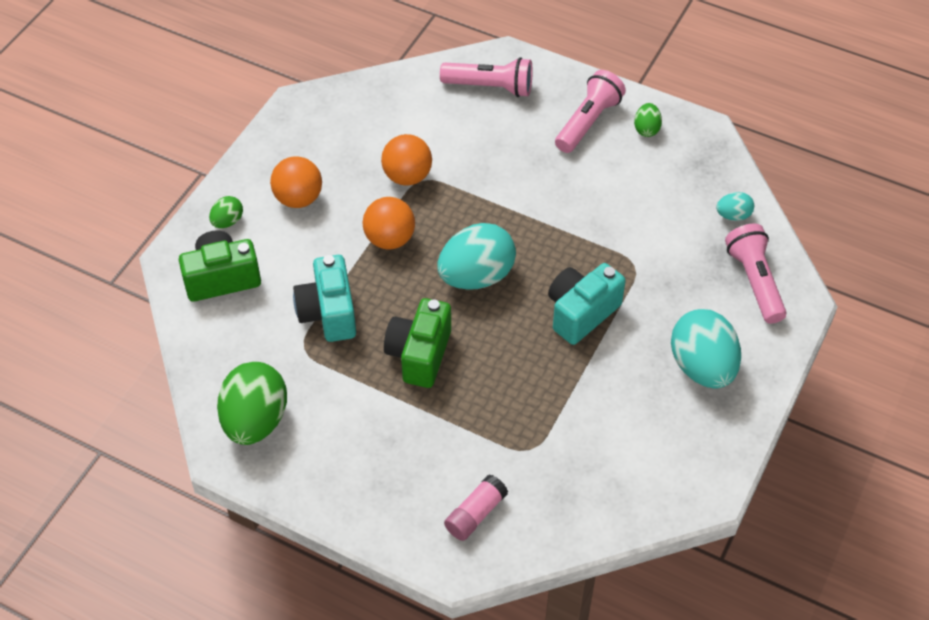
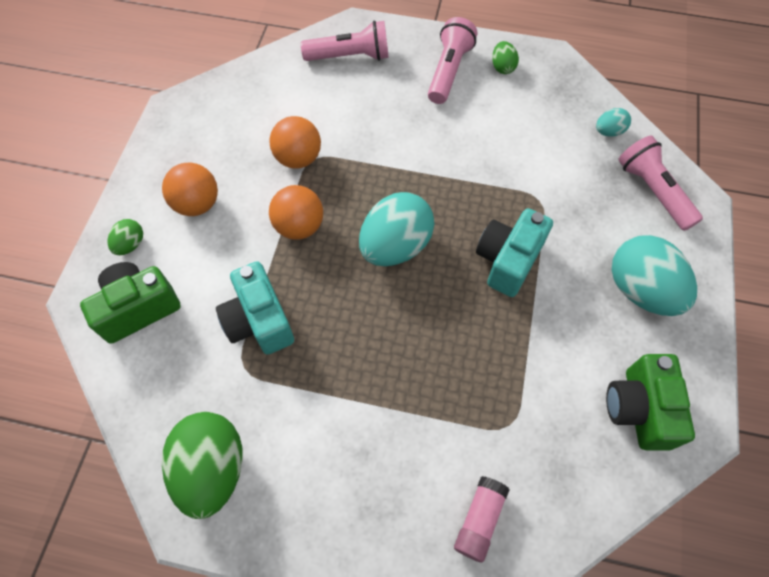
camera: 15 degrees left, 10 degrees up
green camera [384,298,451,388] -> green camera moved to [606,354,695,450]

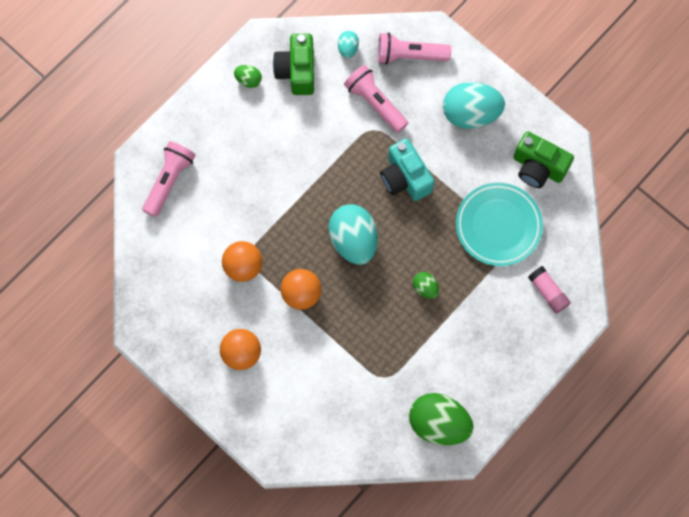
camera: 60 degrees left, 10 degrees up
green camera [80,262,181,344] -> green camera moved to [273,34,314,95]
green egg [108,219,143,255] -> green egg moved to [413,272,439,299]
turquoise camera [216,261,294,355] -> none
pink flashlight [428,17,477,104] -> pink flashlight moved to [344,65,408,133]
none -> turquoise plate [456,183,543,266]

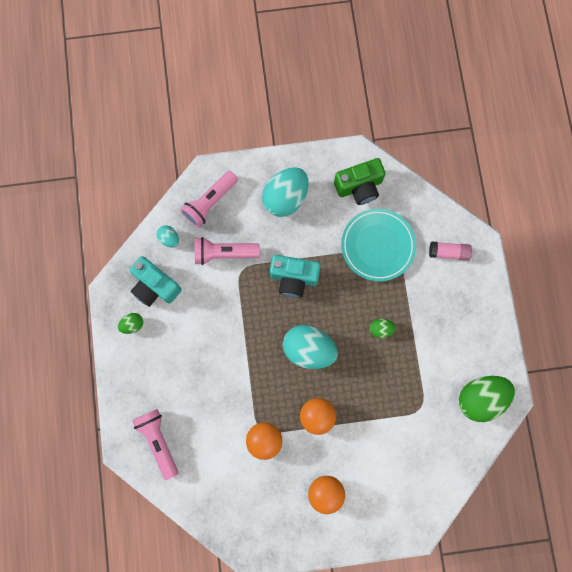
camera: 50 degrees left, 5 degrees up
green camera [273,34,314,95] -> turquoise camera [130,256,181,307]

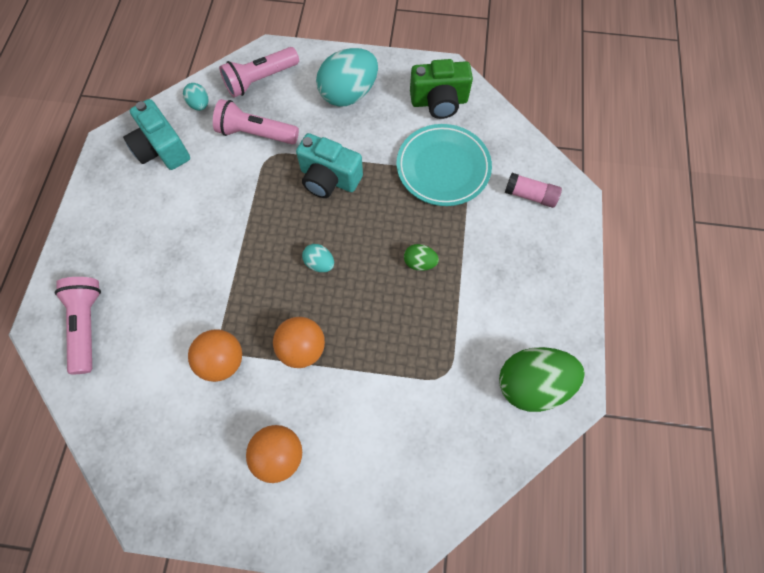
camera: 15 degrees right, 10 degrees down
green egg [118,313,143,334] -> none
turquoise egg [283,325,338,369] -> turquoise egg [302,244,334,272], size x0.47

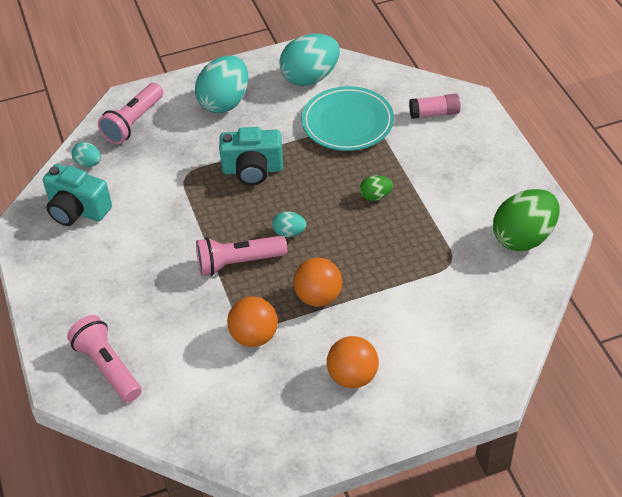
camera: 25 degrees left, 20 degrees down
pink flashlight [213,99,299,145] -> pink flashlight moved to [196,236,287,276]
green camera [410,59,473,119] -> turquoise egg [279,33,340,86]

